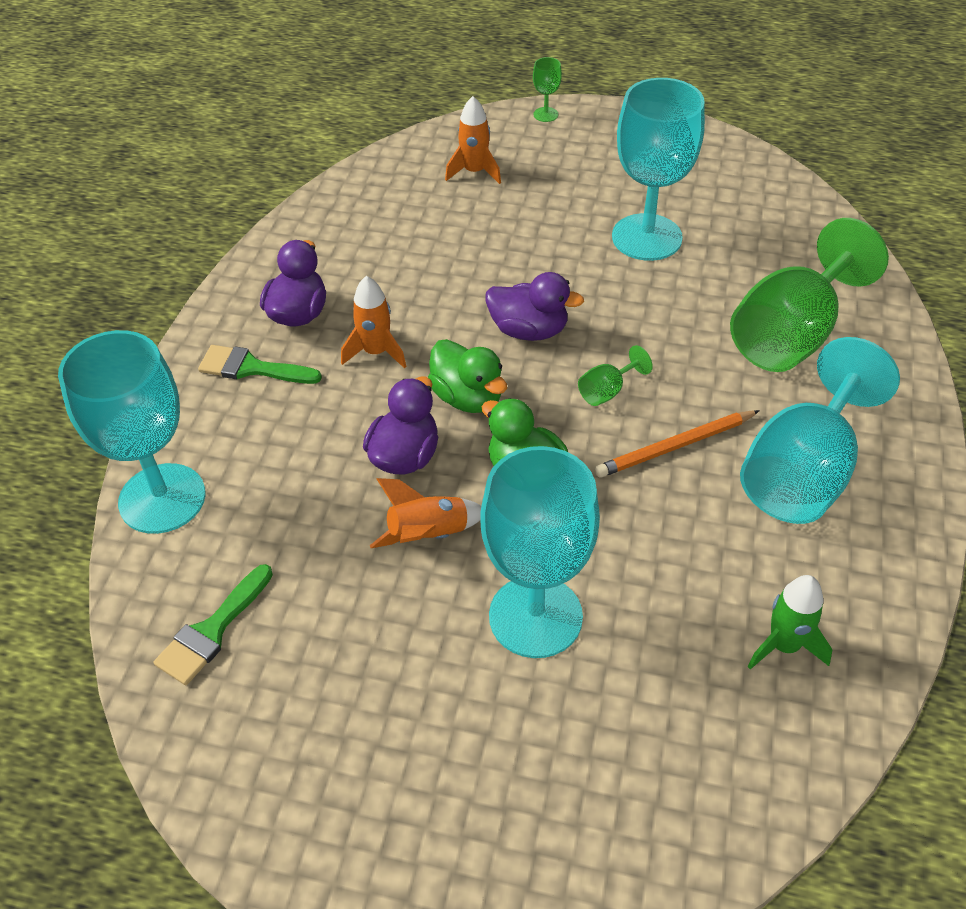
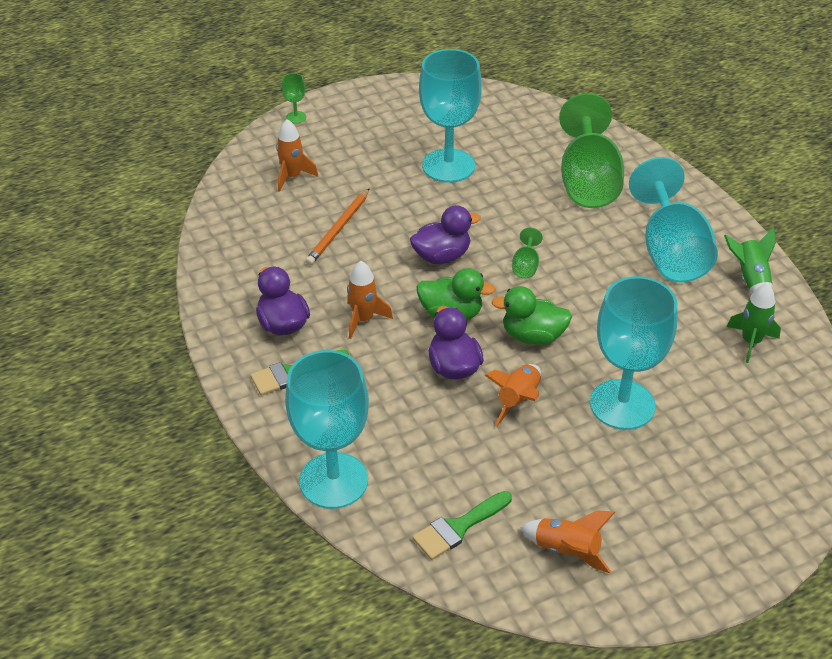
camera: 40 degrees left, 5 degrees down
green brush [153,564,273,685] -> green brush turned 60 degrees clockwise [413,491,512,560]
orange pencil [595,410,760,478] -> orange pencil moved to [305,188,370,265]
none -> orange rocket [520,511,615,573]
none -> green rocket [724,227,776,294]

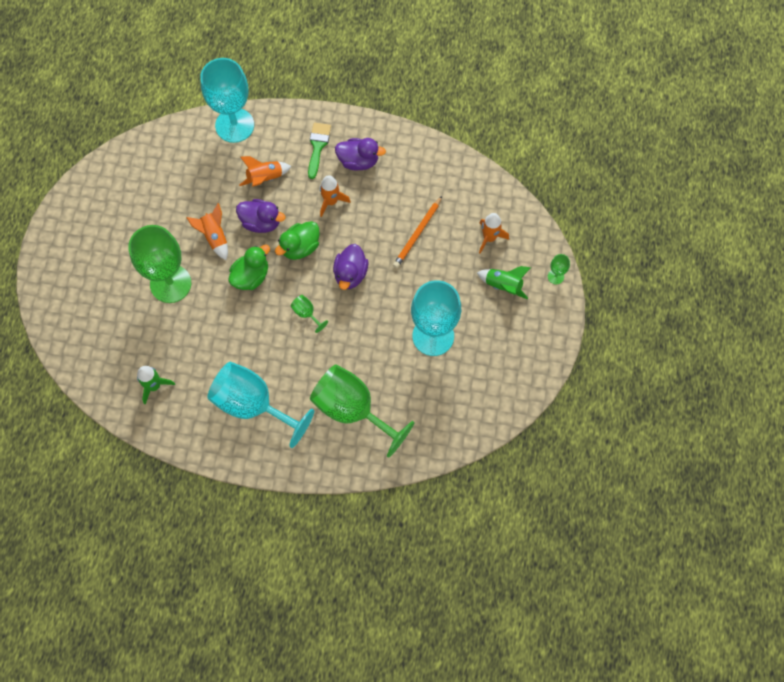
camera: 125 degrees right, 25 degrees up
orange pencil [305,188,370,265] -> orange pencil turned 120 degrees counterclockwise [393,196,442,268]
green brush [413,491,512,560] -> none
orange rocket [520,511,615,573] -> orange rocket moved to [239,156,291,187]
turquoise goblet [590,276,677,430] -> green goblet [128,225,191,303]
green rocket [724,227,776,294] -> green rocket moved to [477,266,531,299]

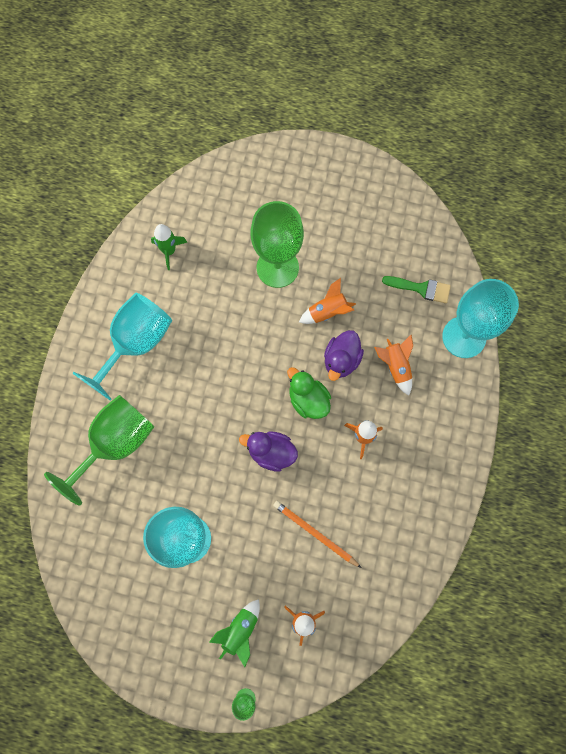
camera: 95 degrees right, 5 degrees up
green duck [229,245,270,290] -> none
green goblet [291,295,328,333] -> none
green brush [308,122,331,179] -> green brush moved to [382,276,451,303]
purple duck [335,138,386,171] -> none

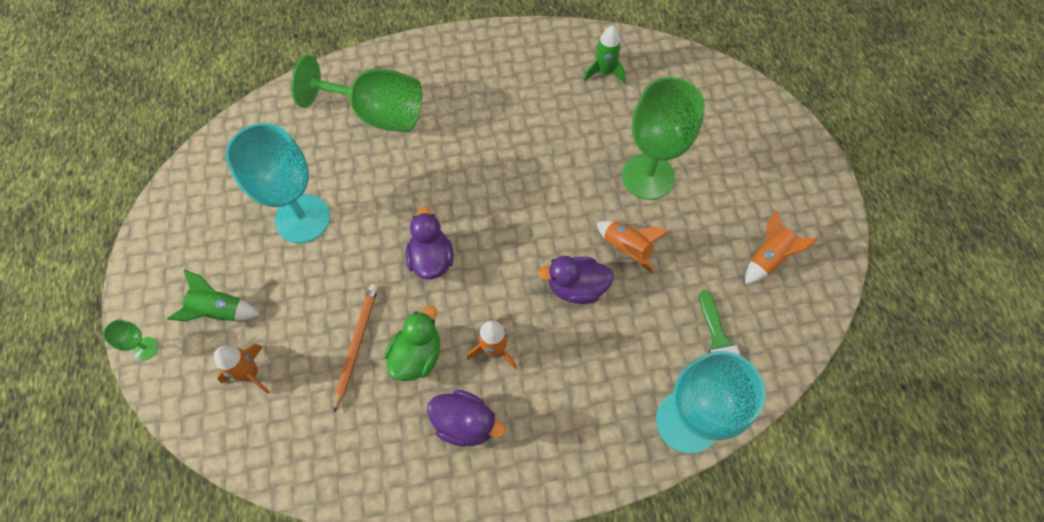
camera: 65 degrees right, 10 degrees down
turquoise goblet [72,293,172,401] -> none
green duck [287,367,331,419] -> green duck moved to [385,306,440,381]
orange rocket [374,335,413,395] -> orange rocket moved to [745,210,818,284]
none -> purple duck [427,390,506,447]

